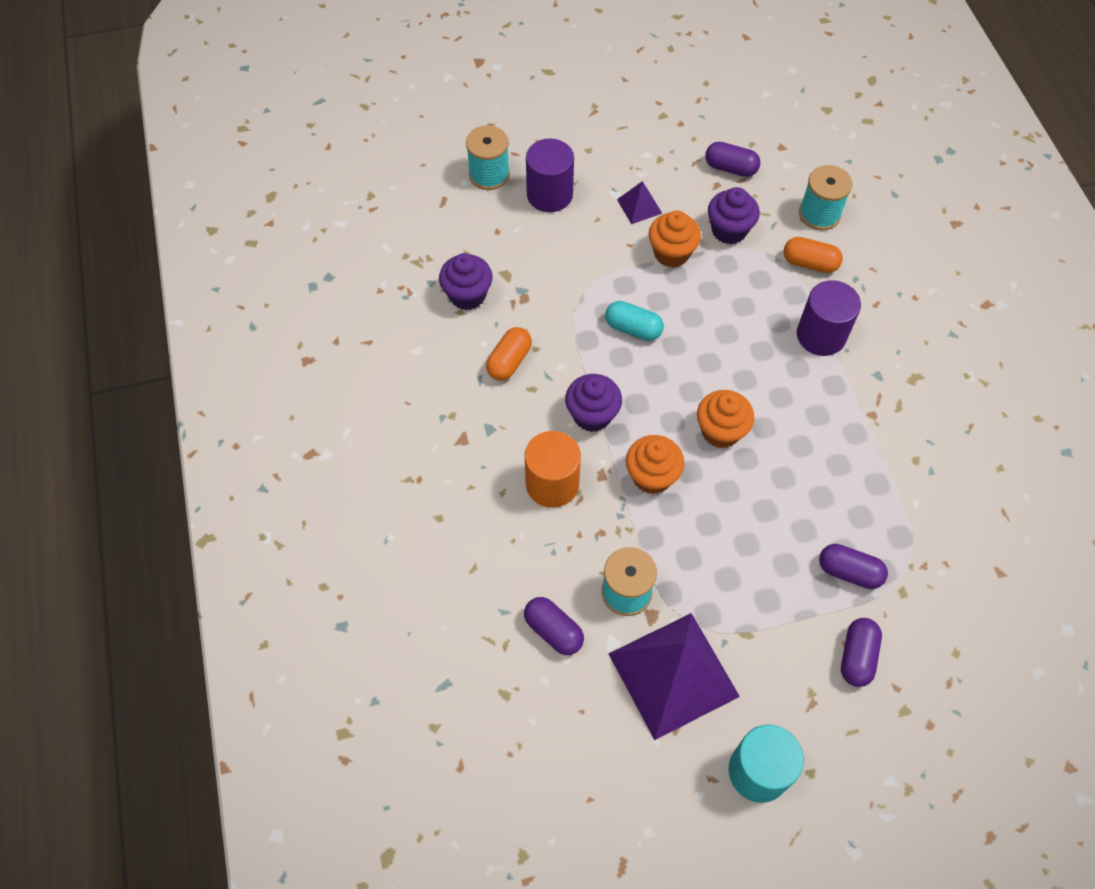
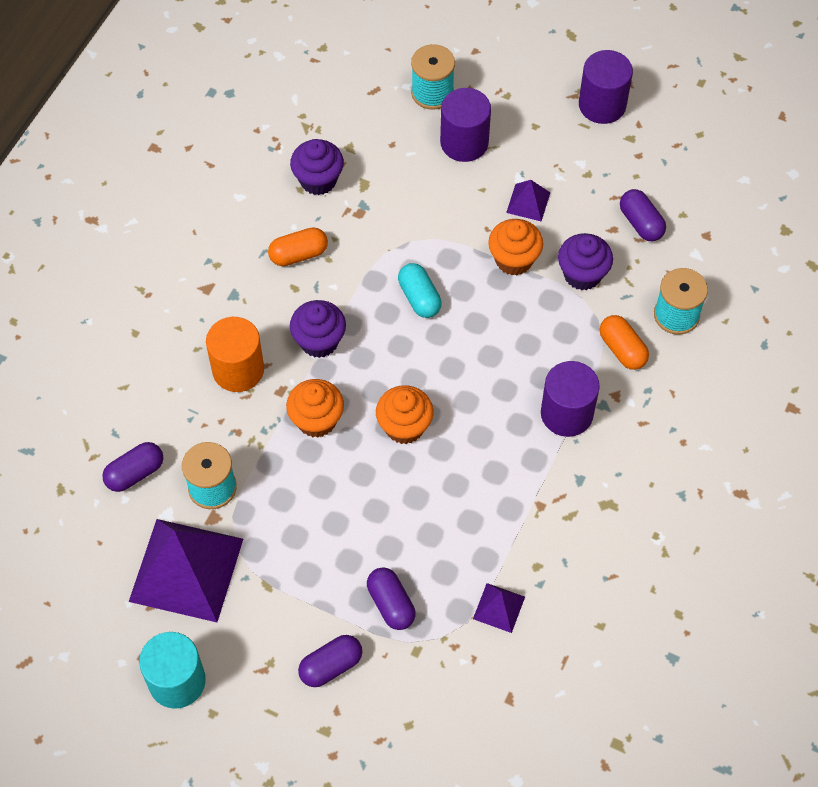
camera: 40 degrees right, 0 degrees up
purple capsule [524,597,584,655] -> purple capsule turned 60 degrees clockwise [102,442,163,492]
none -> purple pyramid [473,583,525,633]
none -> purple cylinder [579,50,633,124]

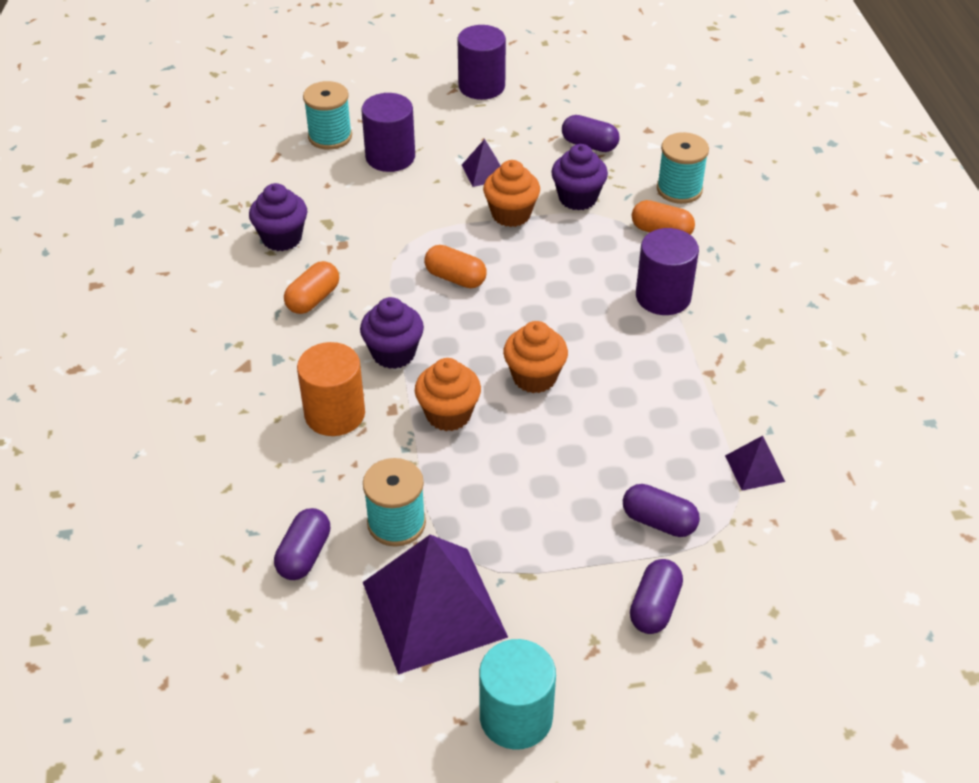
camera: 35 degrees left, 15 degrees down
turquoise capsule [398,263,442,318] -> orange capsule [424,245,487,288]

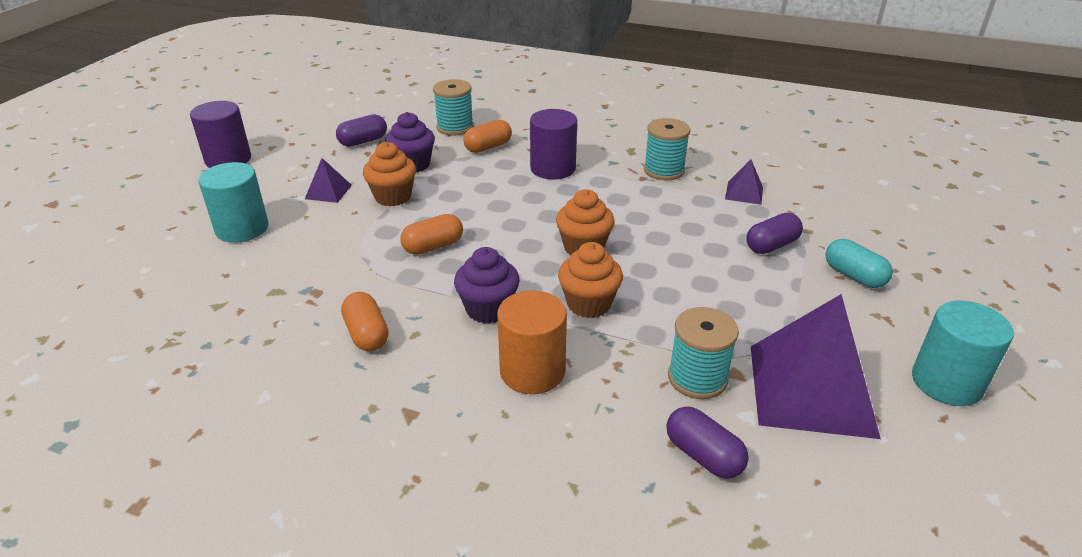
camera: 60 degrees left, 10 degrees down
purple cupcake [249,183,307,251] -> none
turquoise spool [303,81,352,150] -> turquoise spool moved to [644,118,691,180]
purple cylinder [361,93,415,172] -> turquoise cylinder [198,162,269,243]
purple capsule [630,559,683,634] -> turquoise capsule [825,239,893,288]

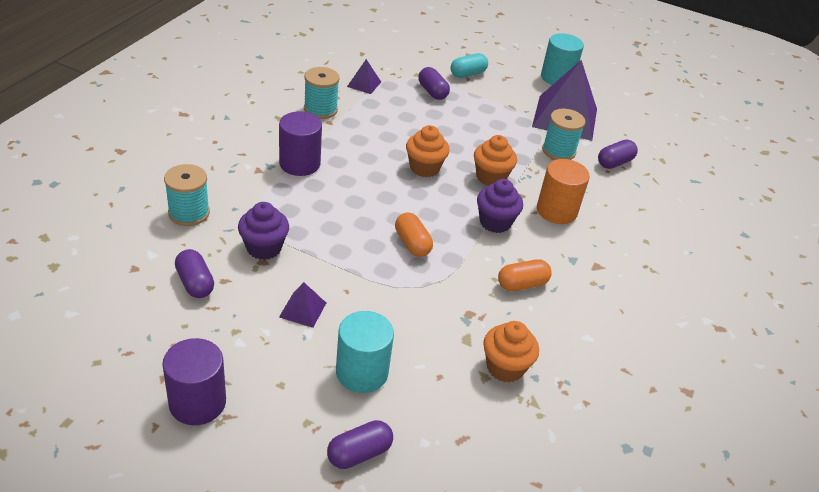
camera: 90 degrees left, 5 degrees up
orange cupcake [363,142,416,207] -> orange cupcake moved to [483,321,539,382]
orange capsule [463,120,512,153] -> none
none -> purple capsule [327,420,393,469]

